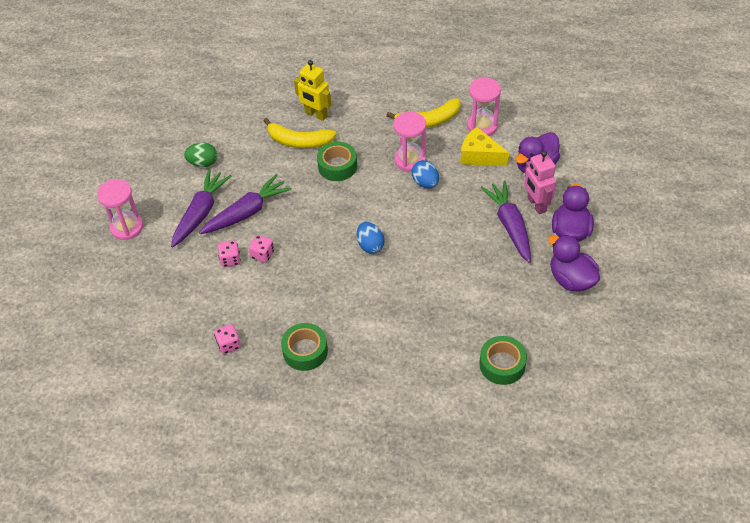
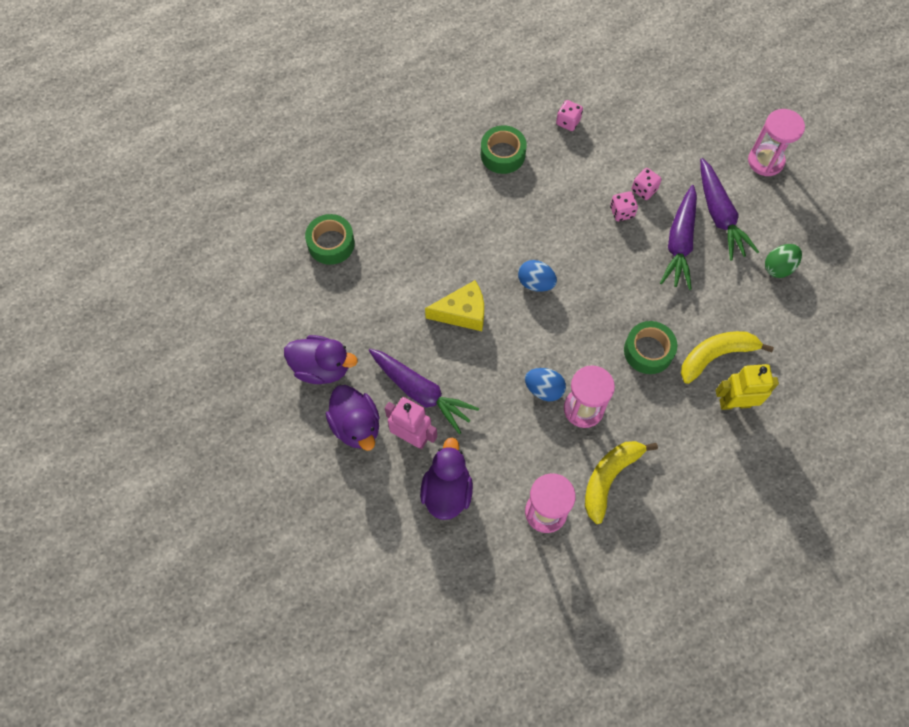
camera: 140 degrees right, 15 degrees up
yellow cheese [460,127,509,166] -> yellow cheese moved to [425,280,484,331]

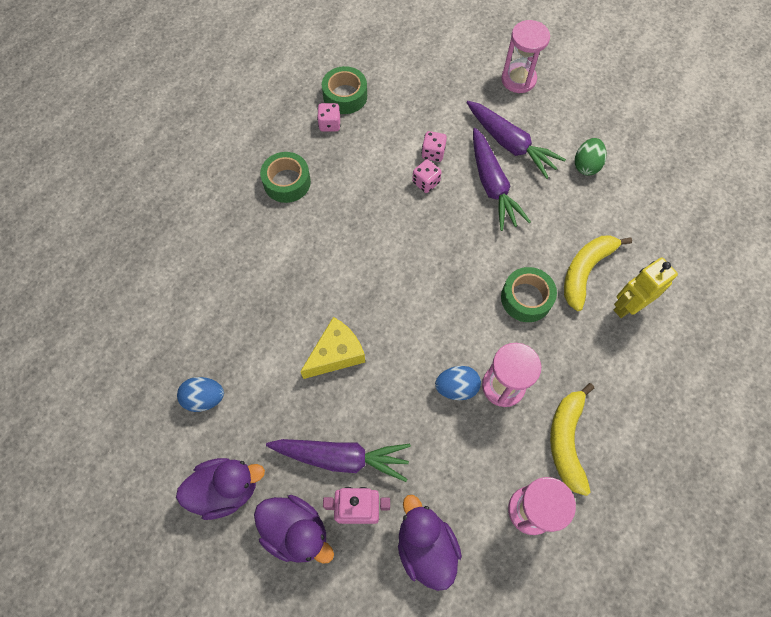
camera: 30 degrees left, 0 degrees up
green tape [305,214,355,265] -> green tape moved to [322,66,367,114]
blue egg [518,260,557,292] -> blue egg moved to [177,377,224,412]

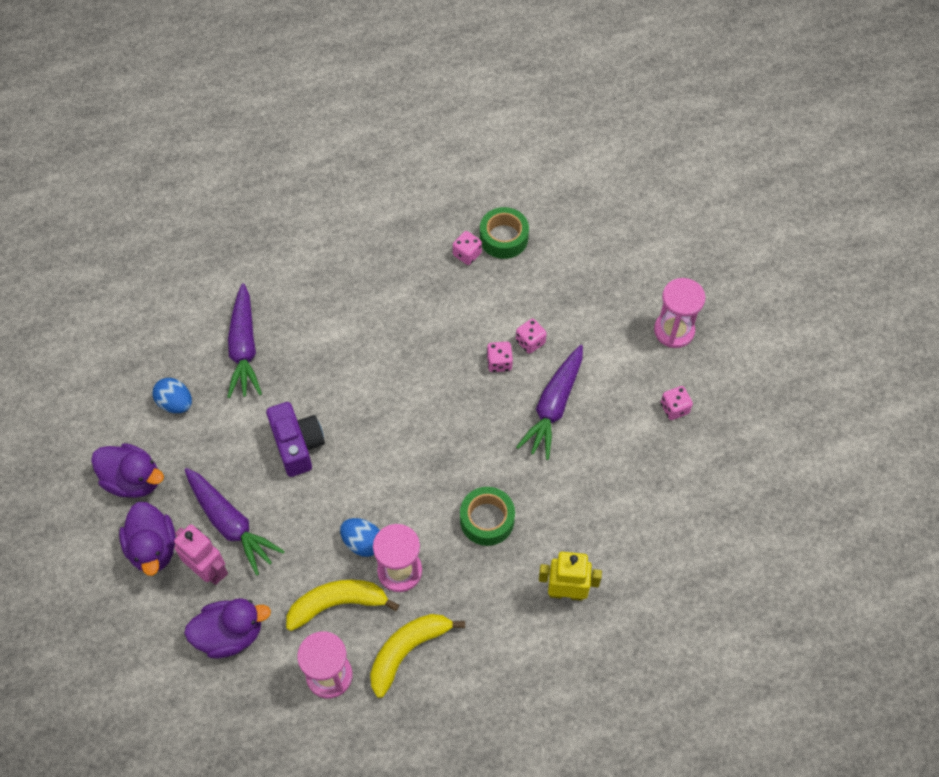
camera: 40 degrees right, 5 degrees down
green tape [260,152,311,203] -> none
yellow cheese [300,317,365,379] -> purple camera [266,402,325,477]
purple duck [398,495,462,591] -> purple duck turned 60 degrees clockwise [184,598,271,658]
purple carrot [466,101,566,179] -> purple carrot moved to [227,283,262,398]
yellow banana [564,235,632,311] -> yellow banana moved to [286,580,399,631]
green egg [575,138,606,176] -> none
none -> pink dice [661,386,693,420]

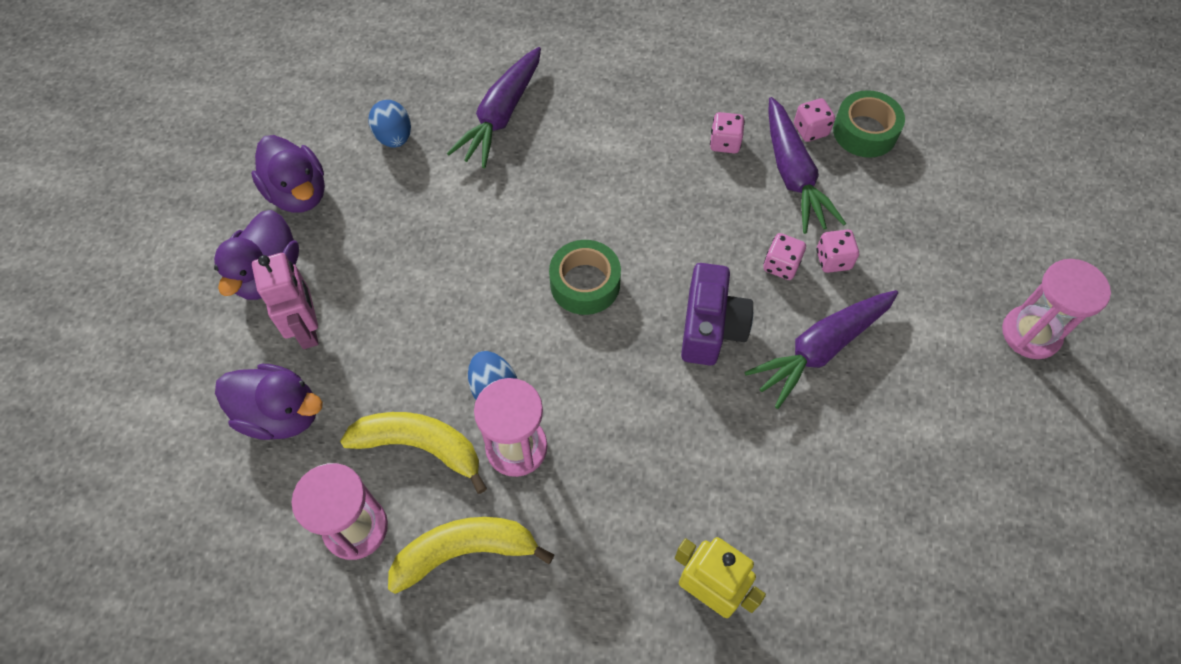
camera: 30 degrees right, 0 degrees up
purple carrot [184,468,285,576] -> purple carrot moved to [768,97,846,234]
purple camera [266,402,325,477] -> purple camera moved to [681,263,753,365]
green tape [460,487,515,546] -> green tape moved to [549,240,621,315]
pink dice [661,386,693,420] -> pink dice moved to [710,112,745,153]

